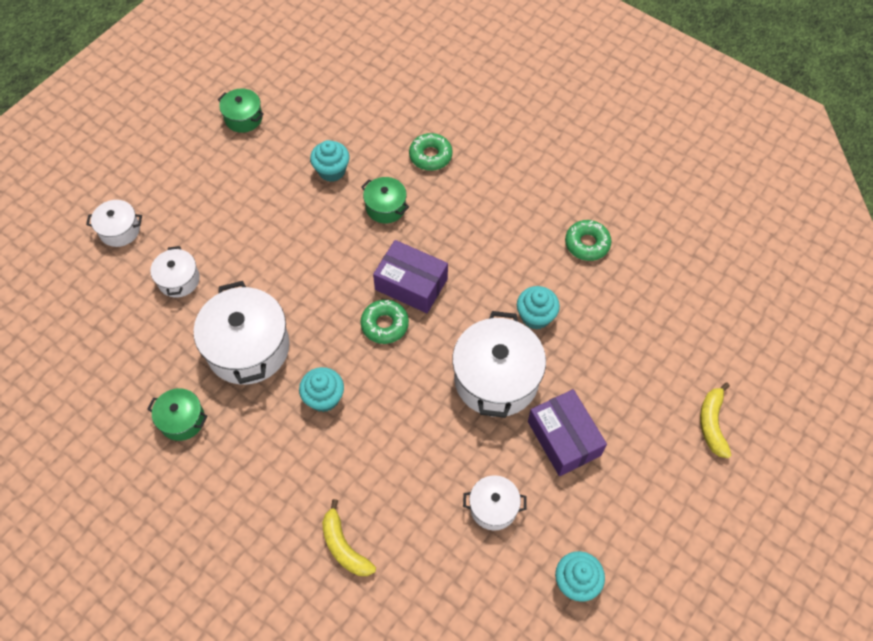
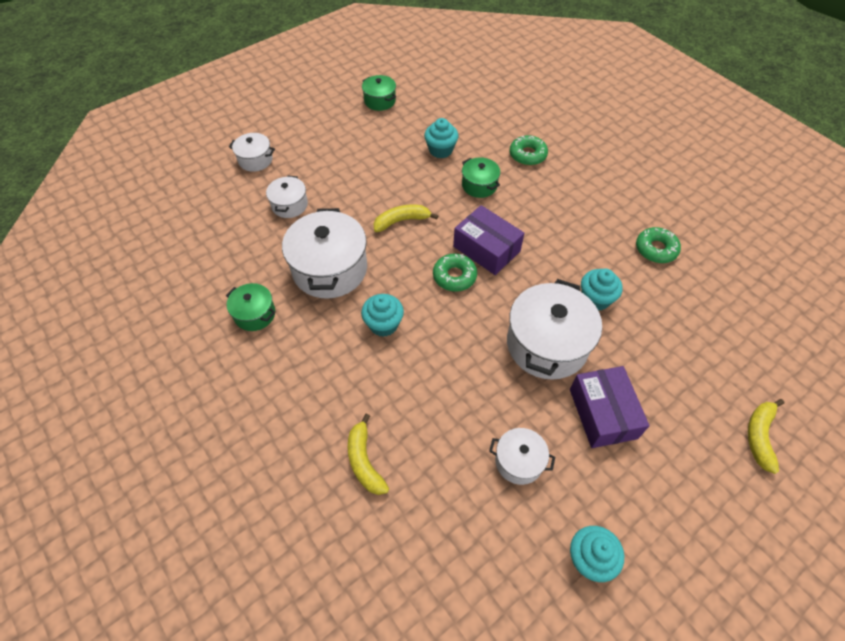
camera: 15 degrees right, 5 degrees down
none -> yellow banana [373,205,438,232]

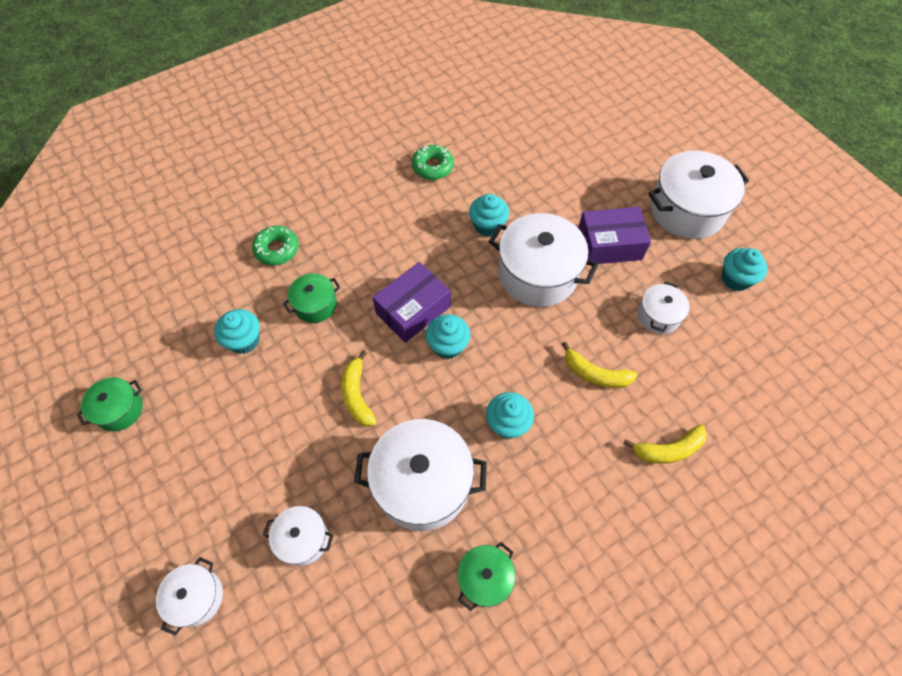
camera: 85 degrees left, 5 degrees up
green donut [433,253,477,292] -> turquoise cupcake [426,314,470,359]
yellow banana [748,399,784,474] -> yellow banana moved to [562,341,638,388]
none -> white pot [648,150,749,239]

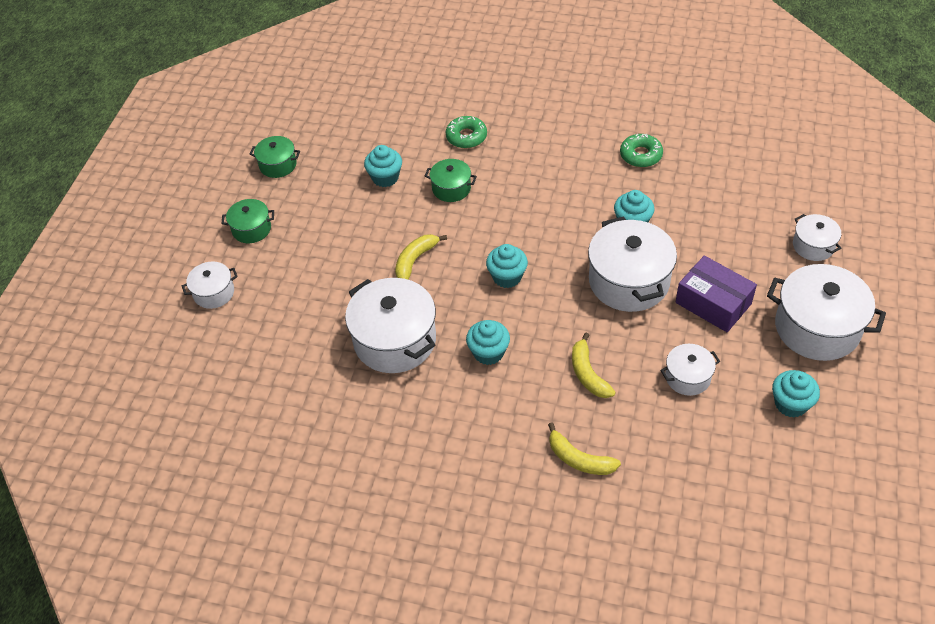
camera: 50 degrees right, 10 degrees down
white pot [263,506,333,566] -> white pot moved to [793,214,841,261]
purple box [372,262,451,343] -> none
green pot [458,542,516,611] -> green pot moved to [222,199,274,243]

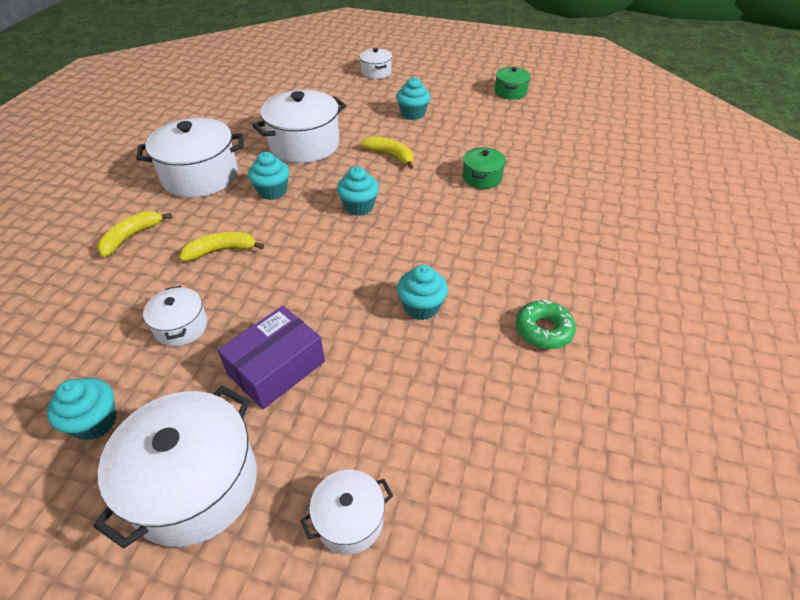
camera: 90 degrees right, 5 degrees down
green pot [222,199,274,243] -> none
turquoise cupcake [364,145,402,187] -> turquoise cupcake moved to [396,77,430,120]
green donut [446,116,487,148] -> none
white pot [588,216,677,312] -> white pot moved to [136,118,244,198]

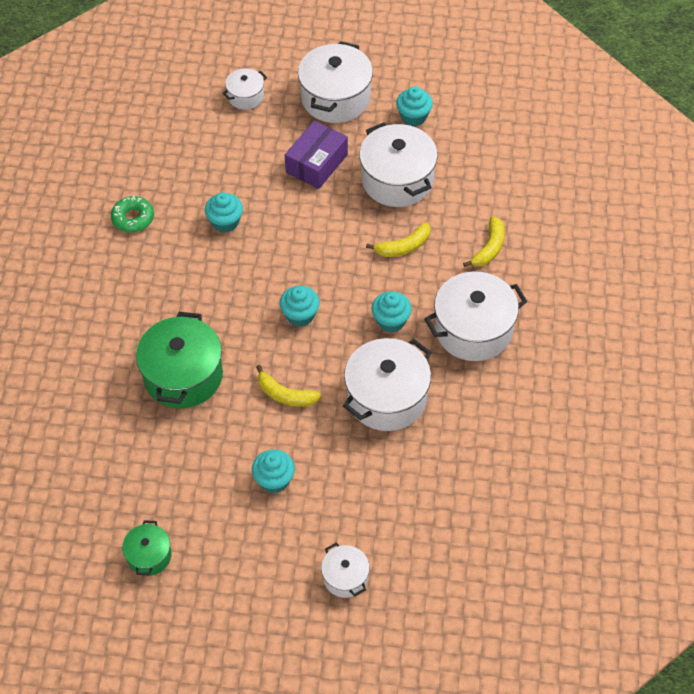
camera: 170 degrees right, 10 degrees up
white pot [143,286,207,346] -> white pot [359,122,438,207], size x1.91
green pot [463,147,506,189] -> green pot [136,312,223,408], size x1.91

